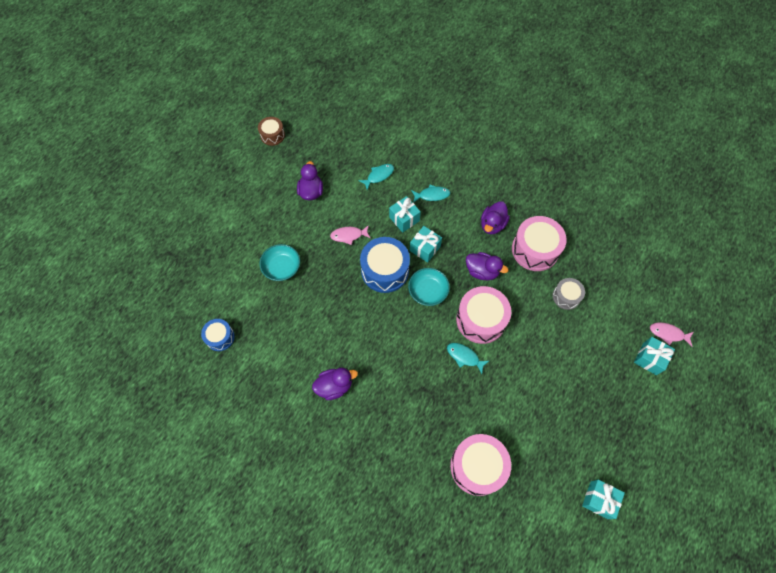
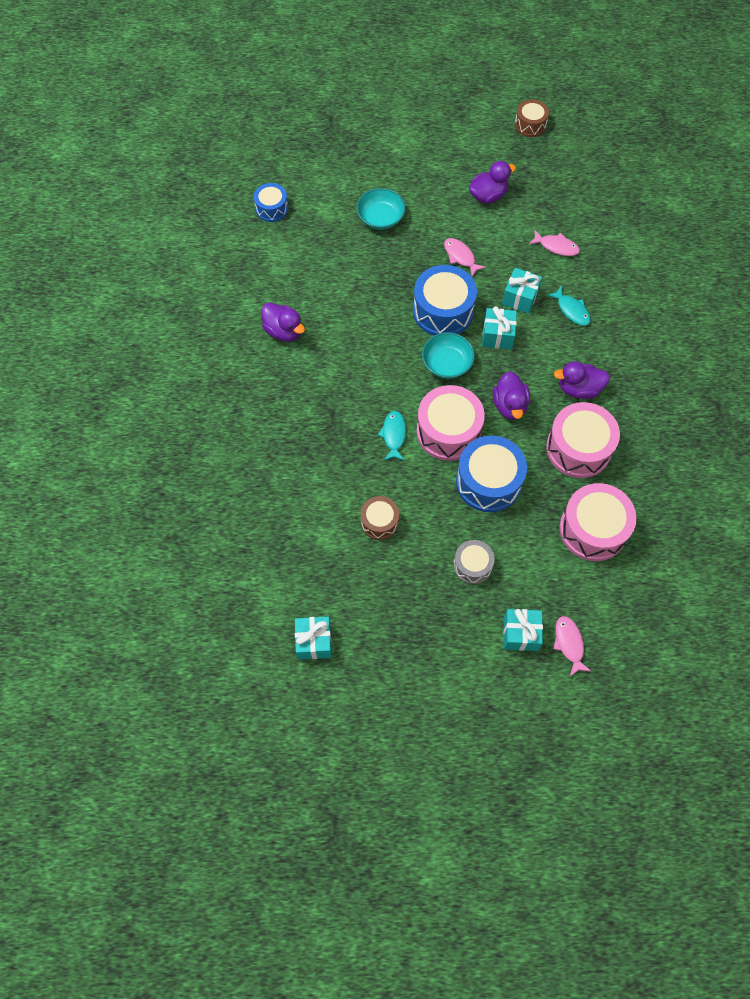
camera: 60 degrees right, 0 degrees up
turquoise fish [359,164,394,190] -> pink fish [529,230,580,256]
pink drum [450,434,511,496] -> pink drum moved to [559,483,637,561]
grey drum [552,278,585,310] -> grey drum moved to [453,540,495,584]
none -> brown drum [361,496,399,540]
none -> blue drum [456,436,527,512]

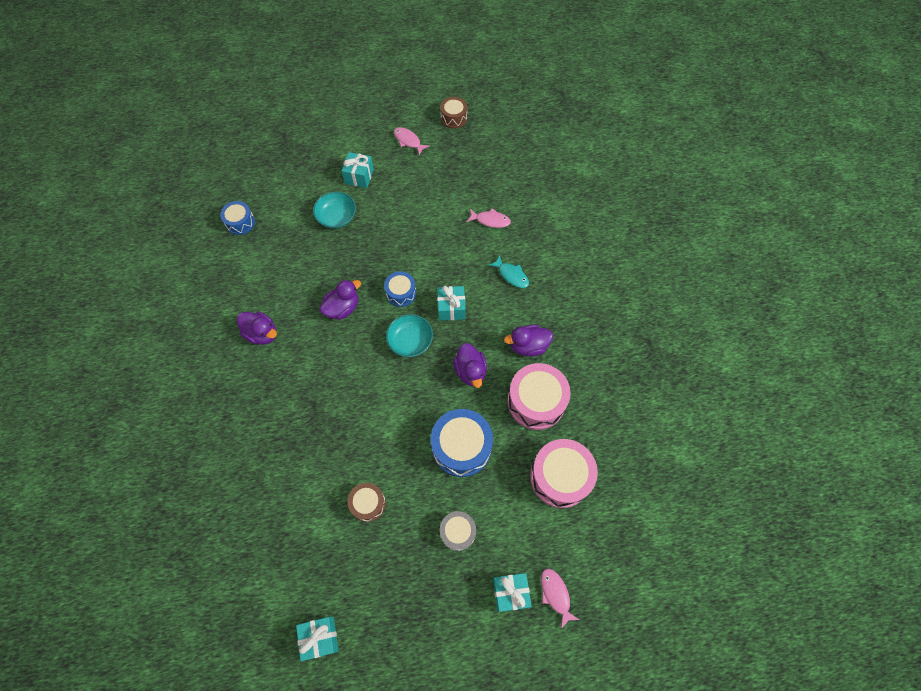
camera: 10 degrees left, 0 degrees up
turquoise fish [378,411,406,461] -> none
blue drum [413,265,477,335] -> blue drum [384,271,416,307], size x0.57
pink drum [417,385,485,461] -> none
pink fish [444,238,486,276] -> pink fish moved to [394,127,430,155]
purple duck [469,161,516,204] -> purple duck moved to [319,279,361,320]
turquoise gift [502,268,542,314] -> turquoise gift moved to [341,152,374,188]

